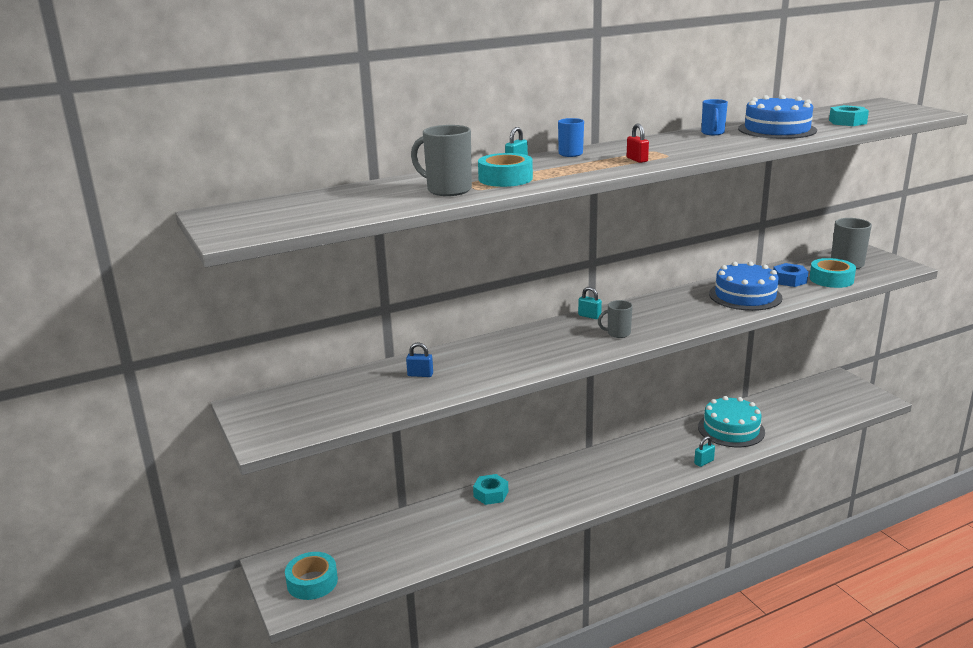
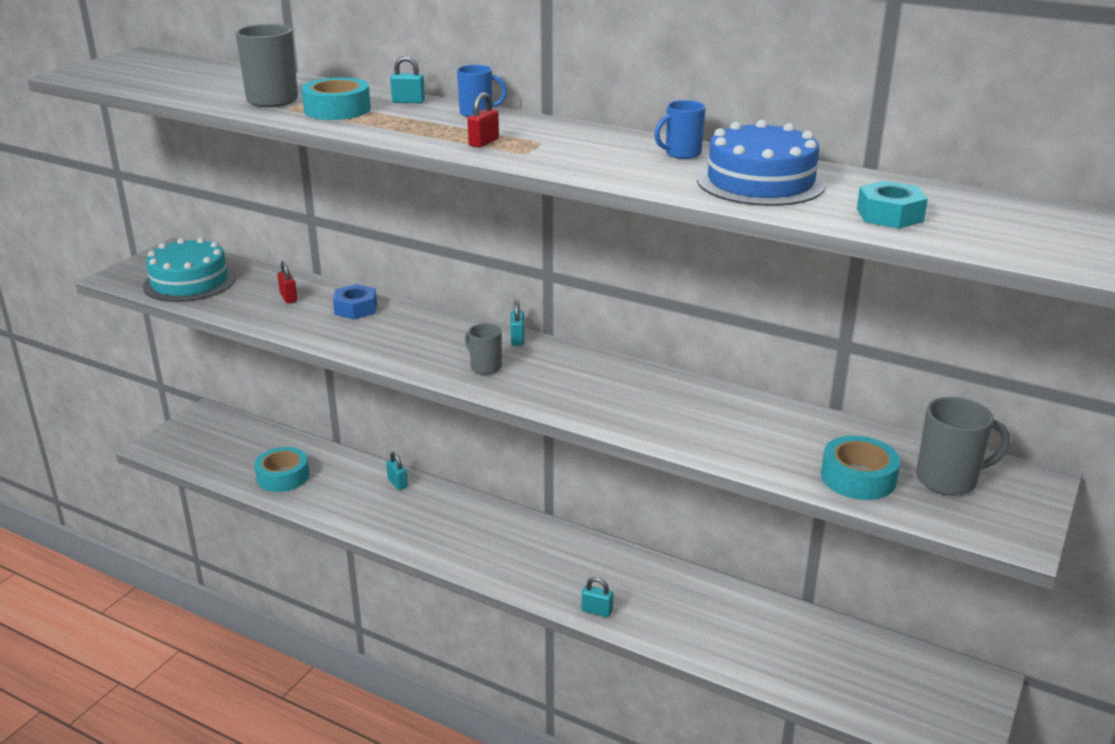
camera: 55 degrees right, 5 degrees up
turquoise tape [285,552,338,600] -> turquoise tape moved to [254,447,309,492]
blue padlock [406,342,433,377] -> red padlock [277,261,297,303]
turquoise nut [473,474,508,505] -> turquoise padlock [386,452,408,490]
turquoise cake [698,396,765,447] -> turquoise cake moved to [143,237,236,302]
blue cake [709,261,783,311] -> none
blue nut [773,263,808,287] -> blue nut moved to [333,284,377,319]

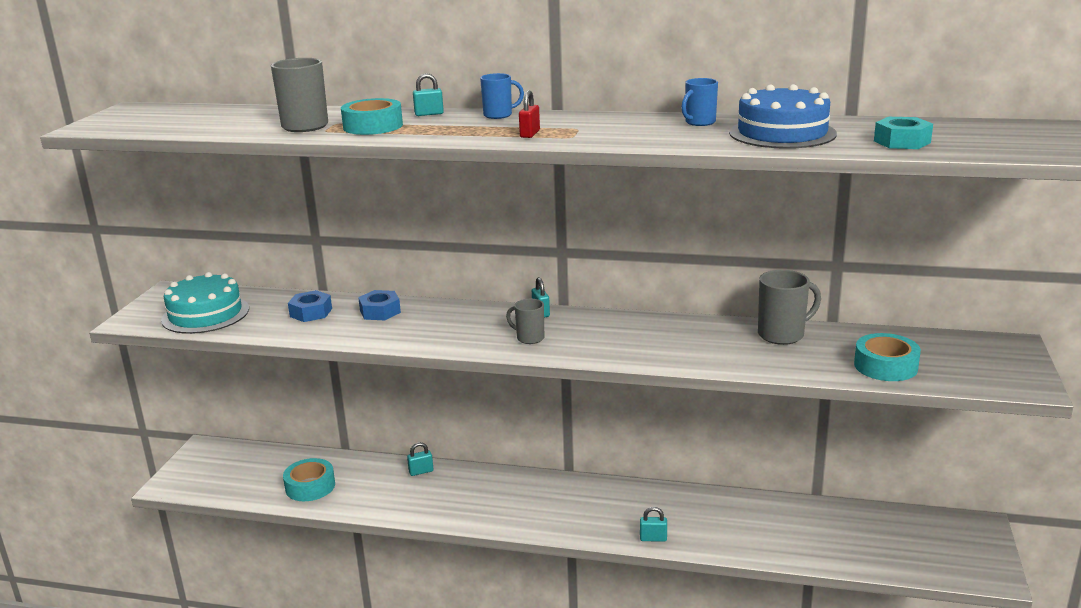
camera: 15 degrees left, 5 degrees down
red padlock [277,261,297,303] -> blue nut [288,290,332,322]
turquoise padlock [386,452,408,490] -> turquoise padlock turned 60 degrees counterclockwise [407,442,433,476]
grey mug [916,397,1010,496] -> grey mug moved to [758,270,821,345]

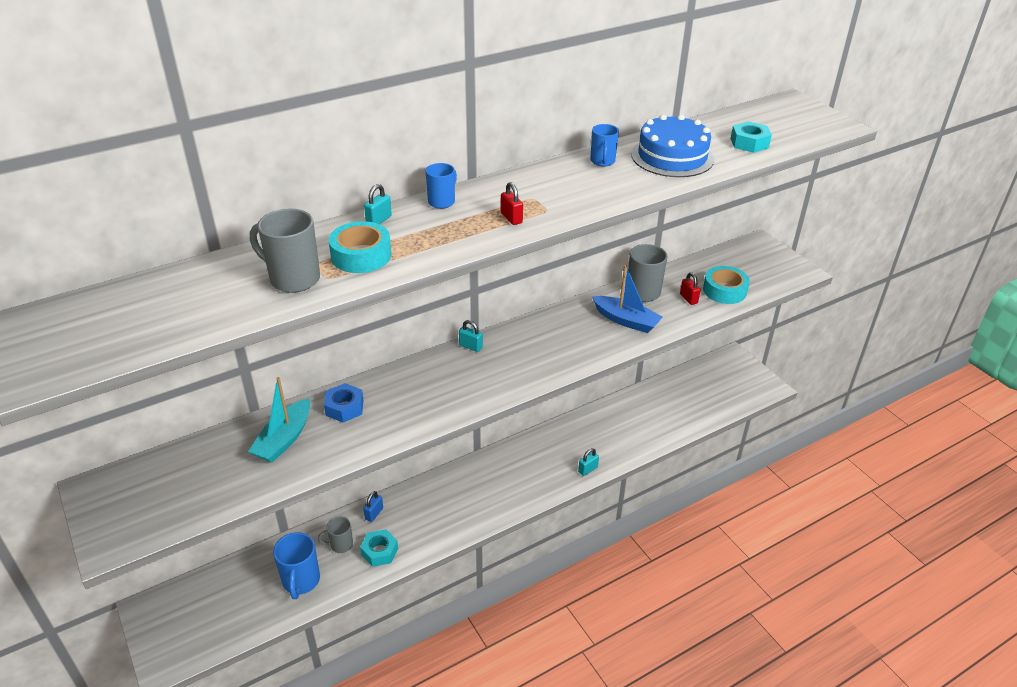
camera: 45 degrees left, 15 degrees up
turquoise cake [161,272,249,334] -> none
turquoise tape [283,458,335,501] -> blue mug [273,532,320,599]
blue nut [288,290,332,322] -> turquoise boat [248,377,310,463]
turquoise padlock [407,442,433,476] -> blue padlock [363,491,383,522]
grey mug [506,299,544,344] -> grey mug moved to [318,516,353,553]
none -> turquoise nut [360,529,398,567]
none -> blue boat [592,265,663,333]
none -> red padlock [680,272,701,305]

